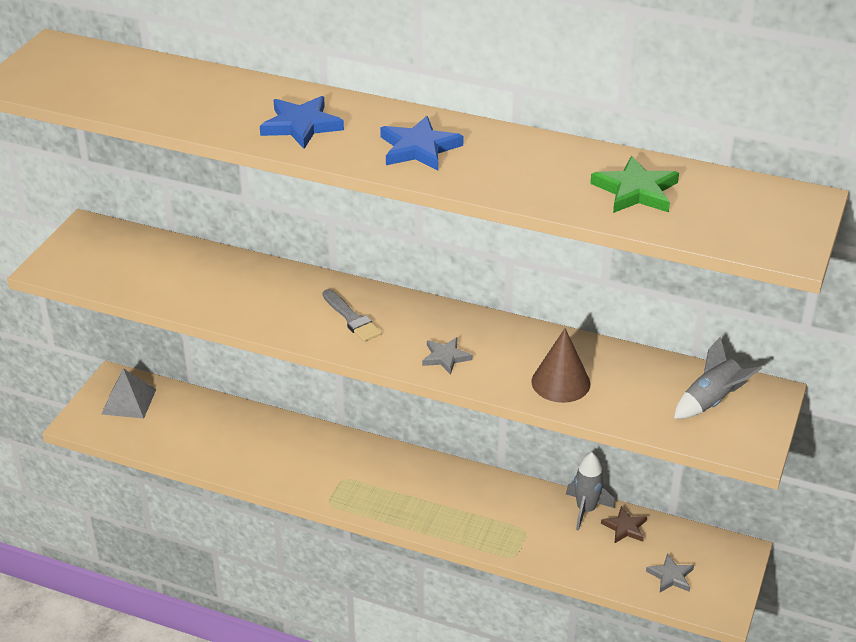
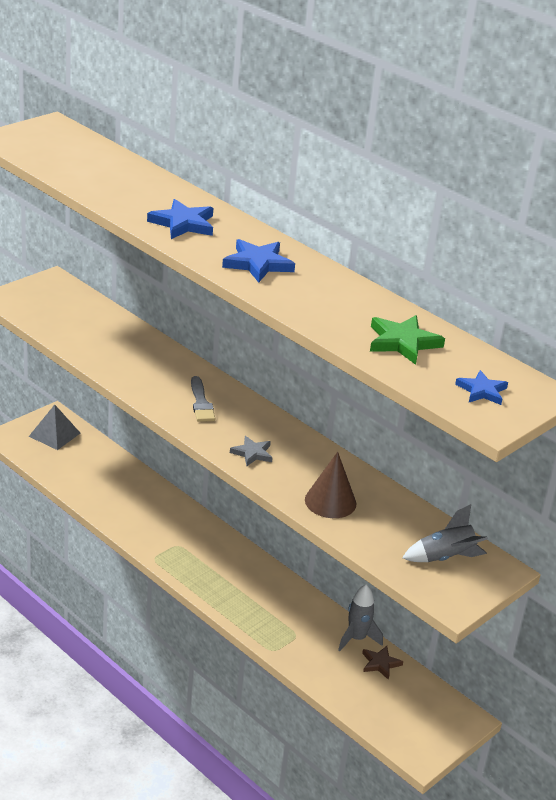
camera: 20 degrees right, 5 degrees down
grey star [646,553,694,592] -> none
none -> blue star [455,370,508,405]

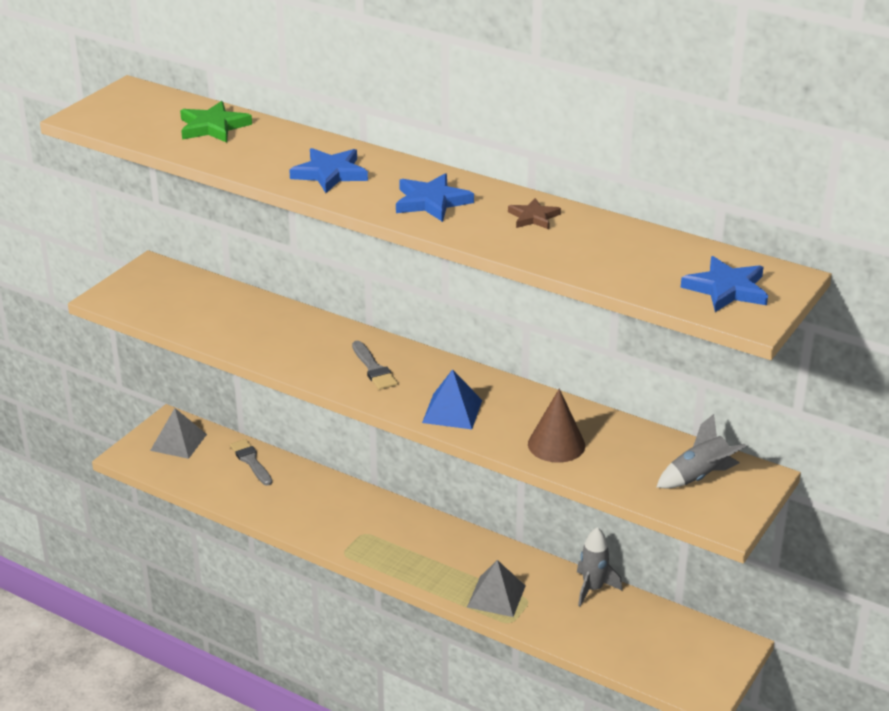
camera: 10 degrees left, 0 degrees up
grey star [230,436,273,466] -> blue pyramid [422,369,482,430]
brown star [362,646,403,680] -> brown star moved to [508,198,561,229]
green star [370,315,445,365] -> green star moved to [180,101,252,143]
blue star [455,370,508,405] -> blue star [681,256,768,312], size x1.54
none -> grey brush [230,439,272,486]
none -> grey pyramid [467,560,525,617]

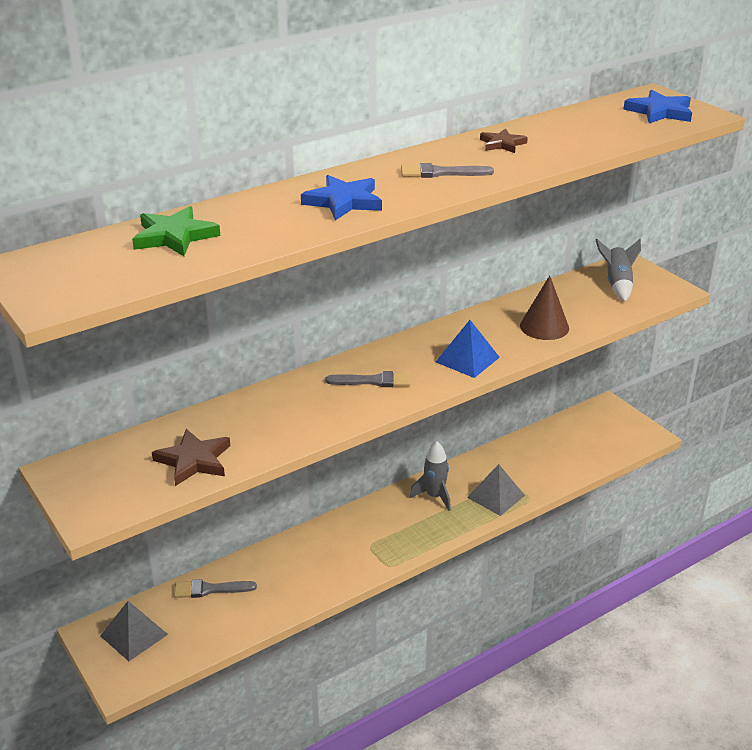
camera: 65 degrees left, 0 degrees up
blue star [396,173,474,222] -> grey brush [401,163,494,178]
grey rocket [577,527,622,607] -> grey rocket moved to [410,441,451,511]
none -> brown star [152,429,230,486]

